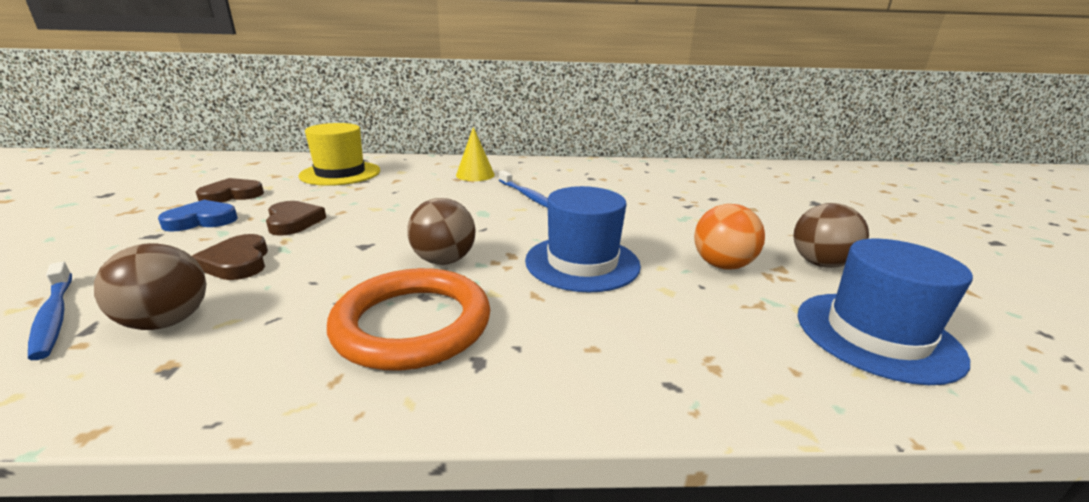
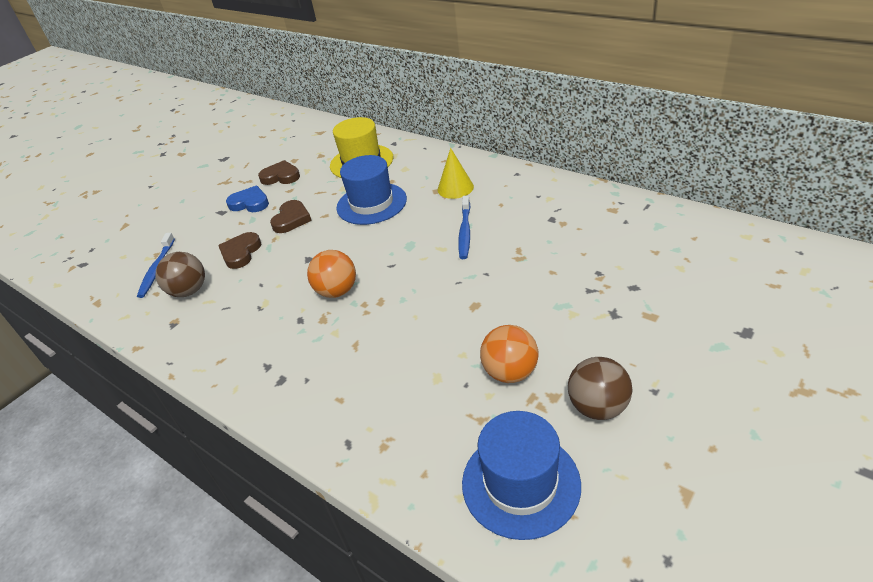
camera: 45 degrees right, 15 degrees up
orange ring [327,268,490,371] -> none
brown ball [407,198,476,265] -> orange ball [307,250,356,298]
blue hat [525,186,641,293] -> blue hat moved to [336,155,407,225]

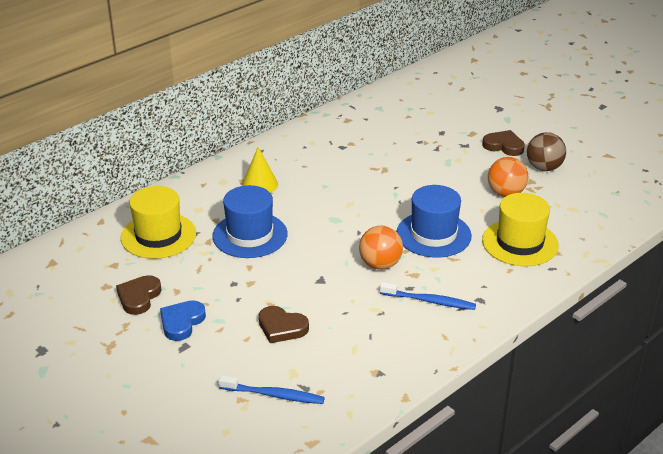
camera: 85 degrees left, 5 degrees down
brown ball [156,252,205,297] -> none
brown heart [270,200,312,233] -> brown heart moved to [482,130,525,156]
blue toothbrush [458,195,470,259] -> blue toothbrush moved to [380,282,476,310]
blue hat [462,411,581,540] -> blue hat moved to [396,185,472,258]
none -> yellow hat [482,193,559,266]

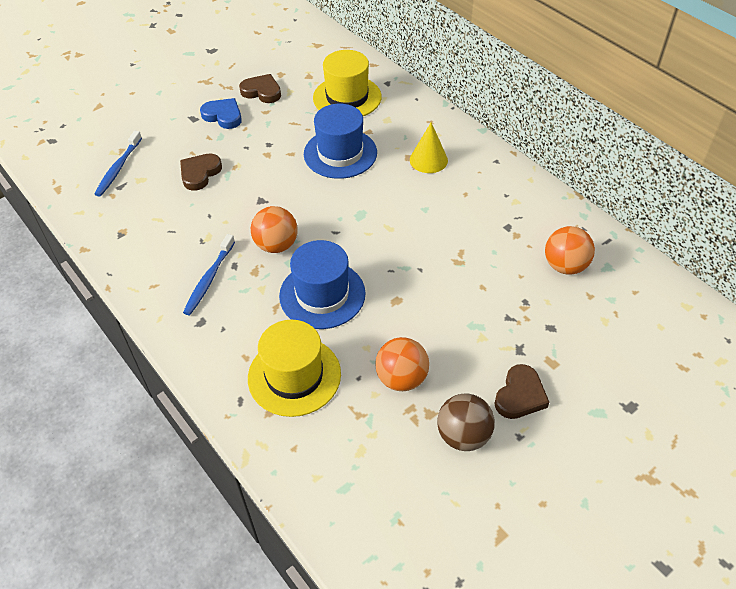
camera: 95 degrees right, 15 degrees up
none -> orange ball [545,226,595,274]

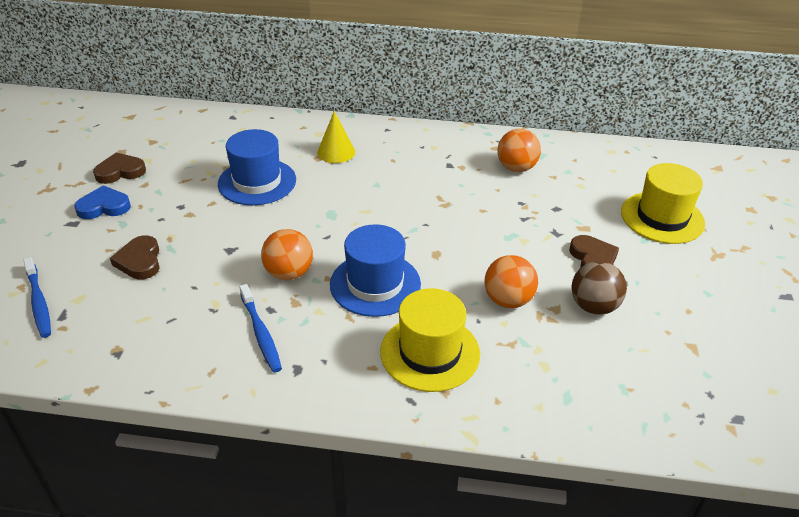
camera: 45 degrees left, 10 degrees down
yellow hat [313,50,381,116] -> yellow hat moved to [621,163,705,244]

